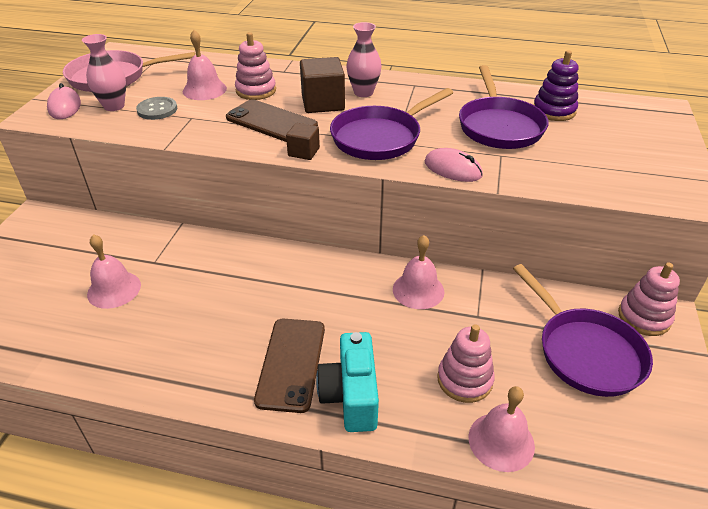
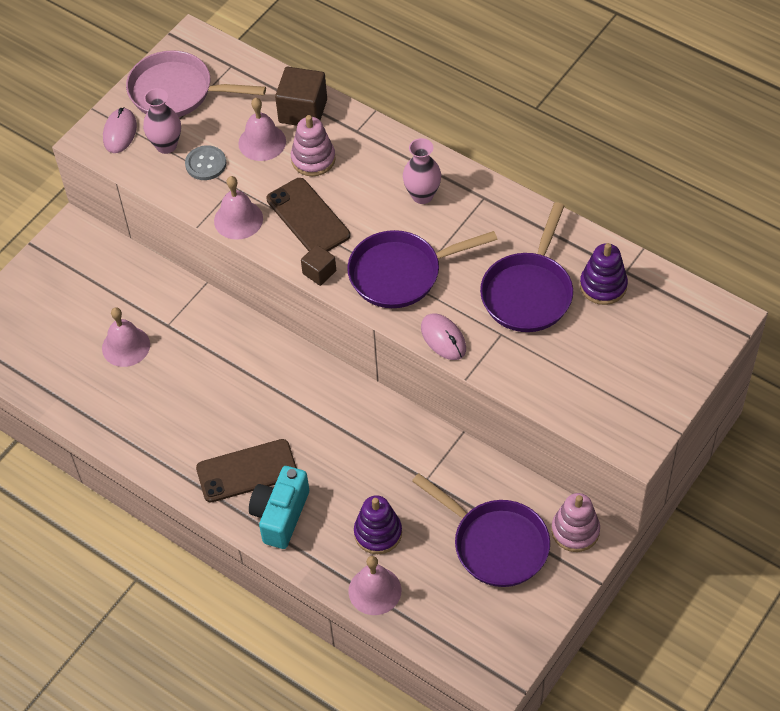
camera: 25 degrees right, 15 degrees up
brown phone [254,319,325,413] -> brown phone turned 45 degrees clockwise [196,439,297,503]
brown cube [300,57,345,113] -> brown cube moved to [275,67,327,125]
pink bell [393,235,444,309] -> pink bell moved to [214,176,263,240]
pink stacking toy [437,324,495,403] -> purple stacking toy [354,495,402,554]
purple pan [513,264,653,397] -> purple pan turned 45 degrees counterclockwise [412,473,550,587]

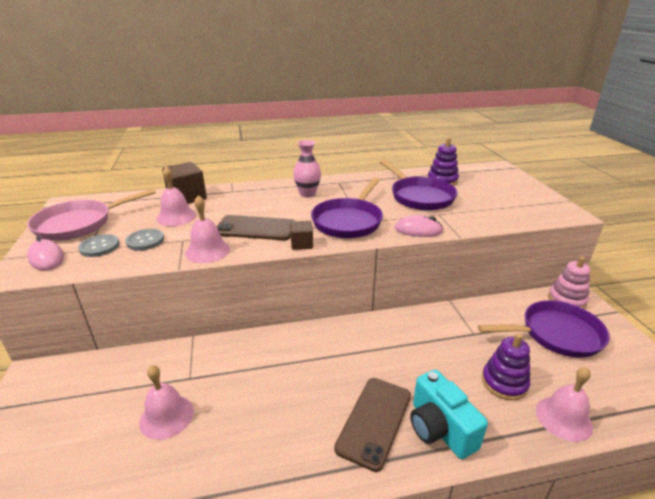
camera: 50 degrees left, 25 degrees down
pink vase [143,88,181,154] -> grey button [78,234,119,257]
pink stacking toy [291,115,336,176] -> none

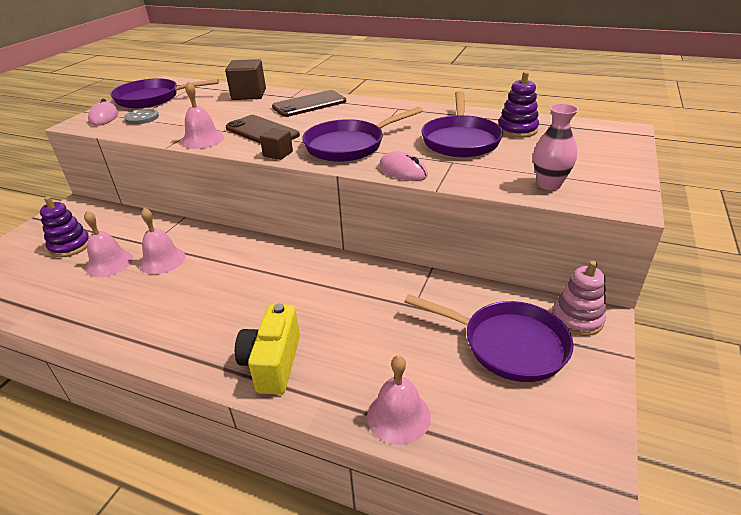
camera: 35 degrees right, 5 degrees up
pink pan [27,189,156,241] -> purple pan [110,78,219,108]
grey button [125,229,164,250] -> none
pink bell [156,167,196,226] -> pink bell moved to [140,208,185,274]
pink vase [293,140,321,197] -> pink vase moved to [533,104,579,190]
brown phone [334,378,411,472] -> brown phone moved to [272,90,346,117]
turquoise camera [410,369,488,459] -> yellow camera [235,303,300,395]
purple stacking toy [482,333,530,401] -> purple stacking toy moved to [40,196,89,258]

